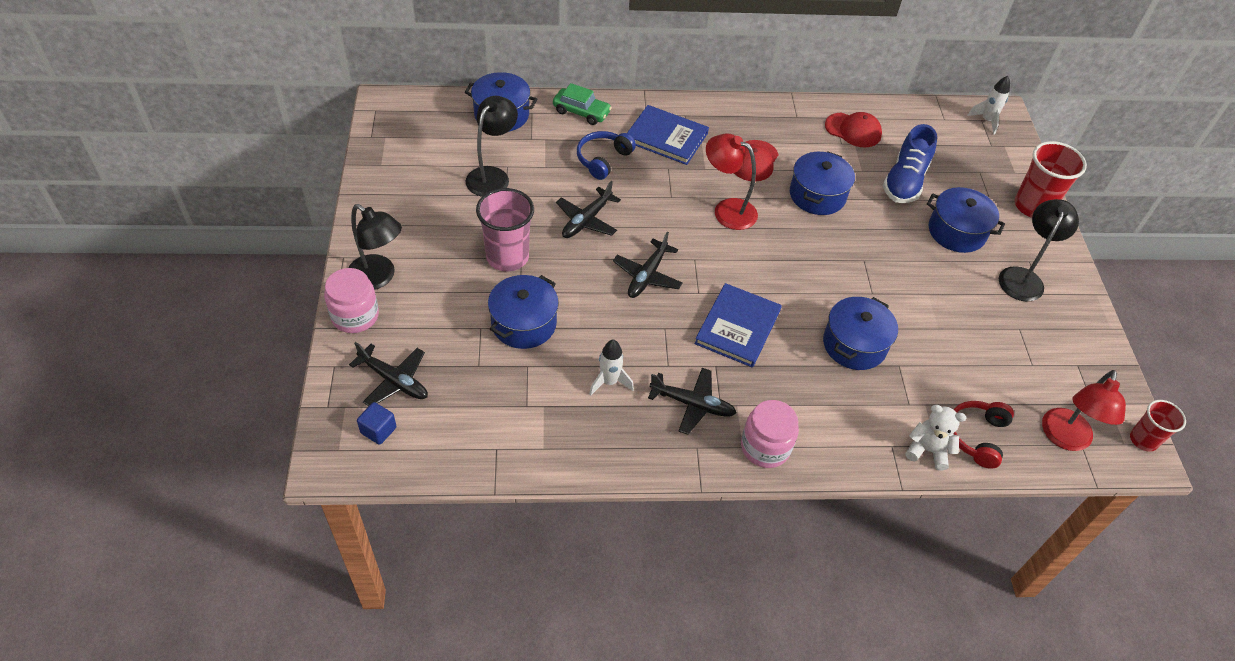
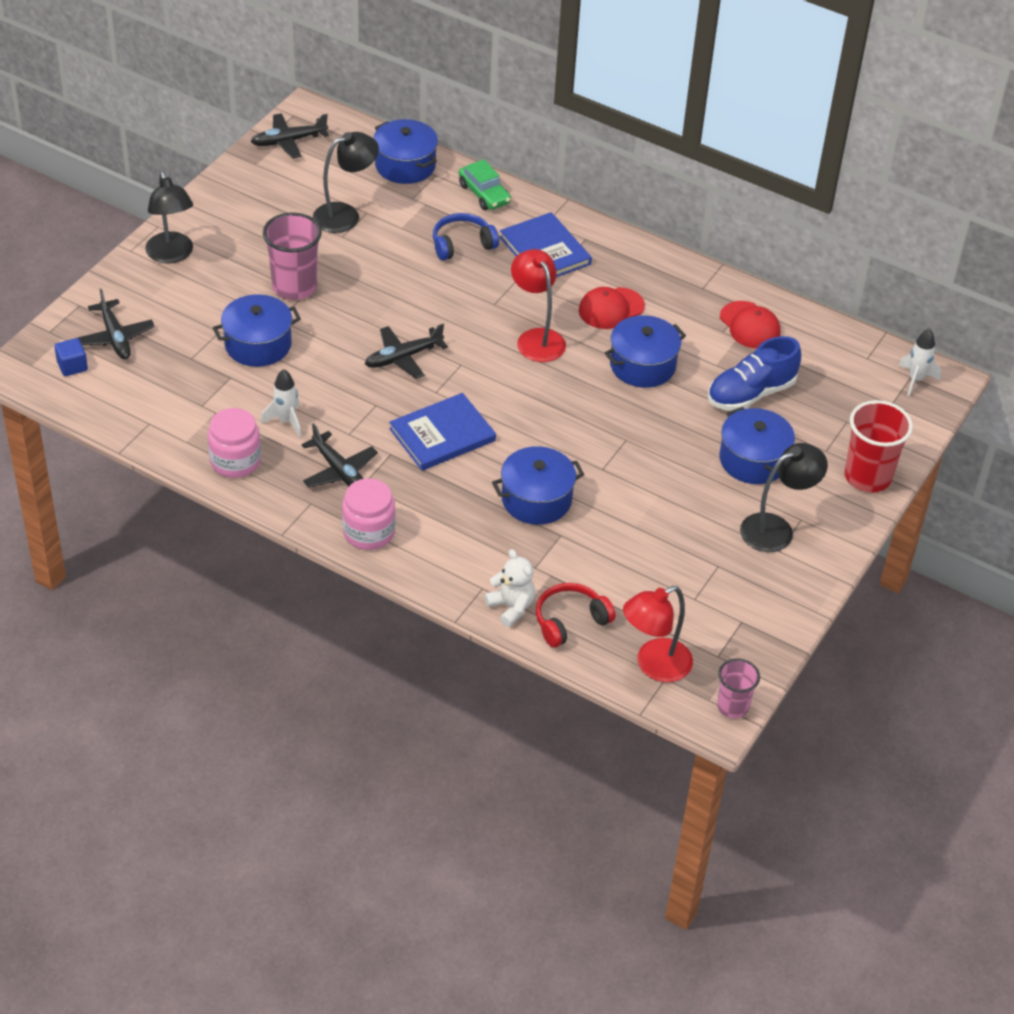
camera: 35 degrees right, 5 degrees down
pink jar [324,268,379,333] -> pink jar moved to [207,408,261,478]
black plane [556,181,621,238] -> black plane moved to [251,113,329,158]
red cup [1130,400,1186,452] -> pink cup [717,659,760,718]

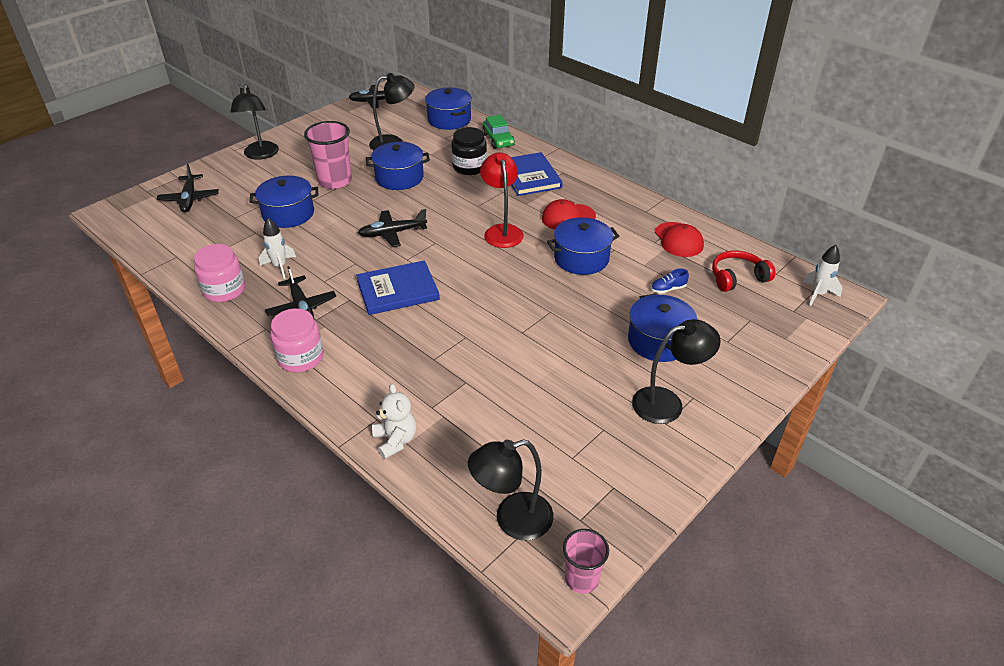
camera: 15 degrees right, 5 degrees down
blue cube [55,338,88,376] -> none
blue headphones [433,213,499,260] -> black jar [451,127,487,175]
blue pot [492,446,584,525] -> blue pot moved to [366,142,430,190]
red headphones [536,583,615,648] -> red headphones moved to [712,250,775,292]
red lamp [623,586,693,682] -> black lamp [468,439,553,540]
blue shoe [708,336,801,411] -> blue shoe [651,268,689,294], size x0.44
red cup [844,400,913,493] -> none

